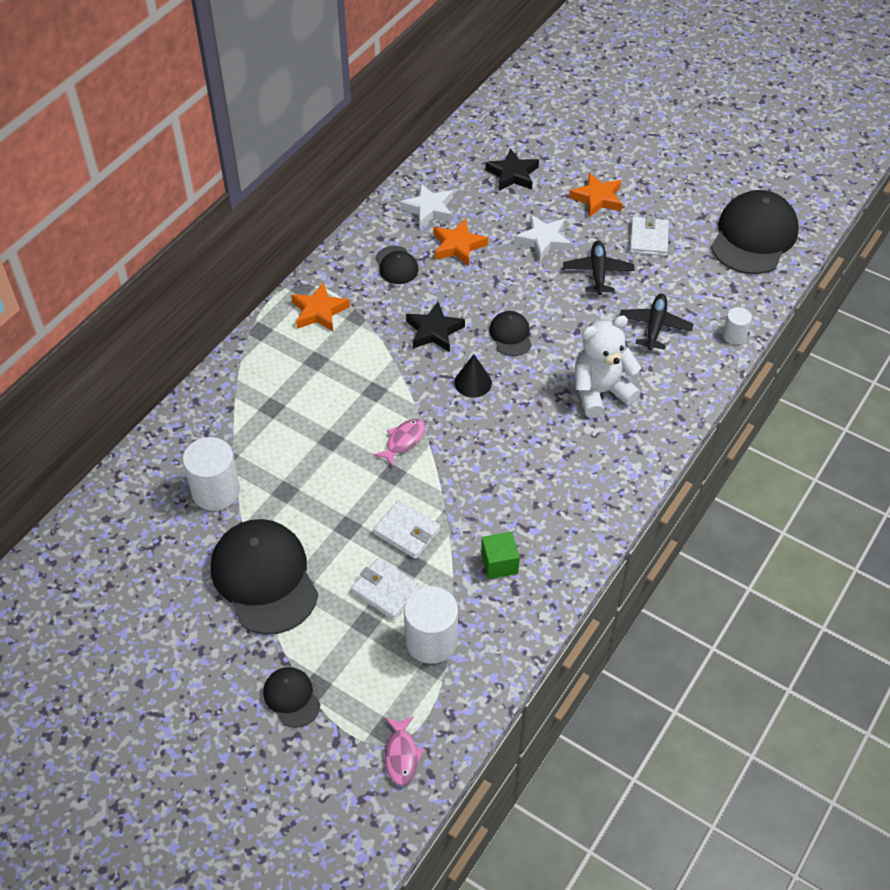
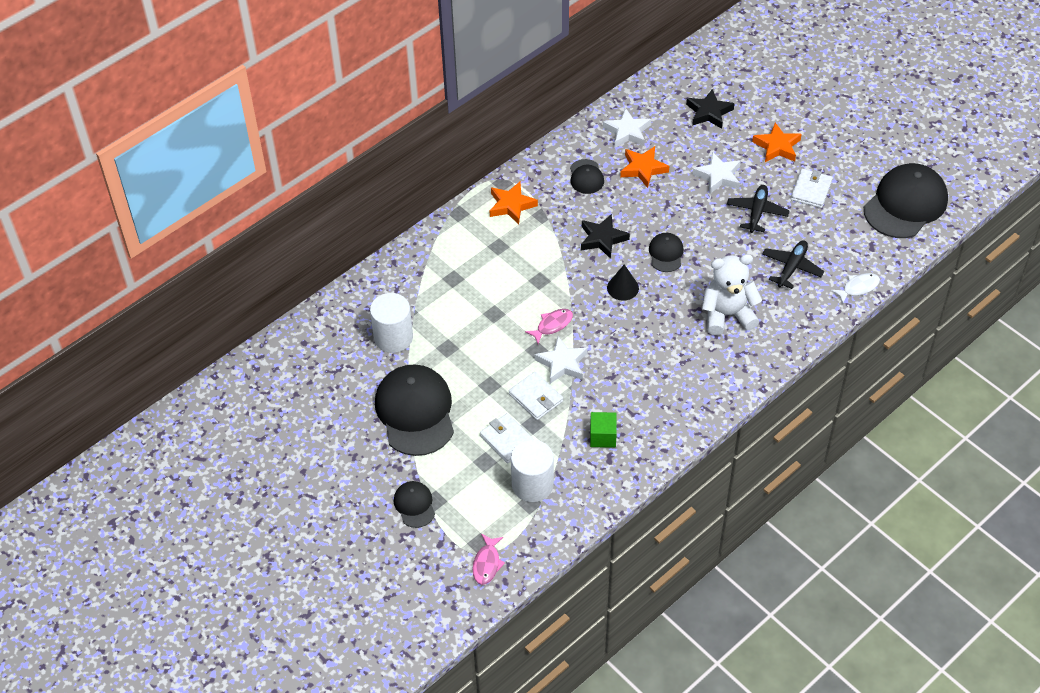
camera: 15 degrees right, 0 degrees up
white cylinder [723,307,752,344] -> white fish [831,273,880,304]
none -> white star [535,336,588,384]

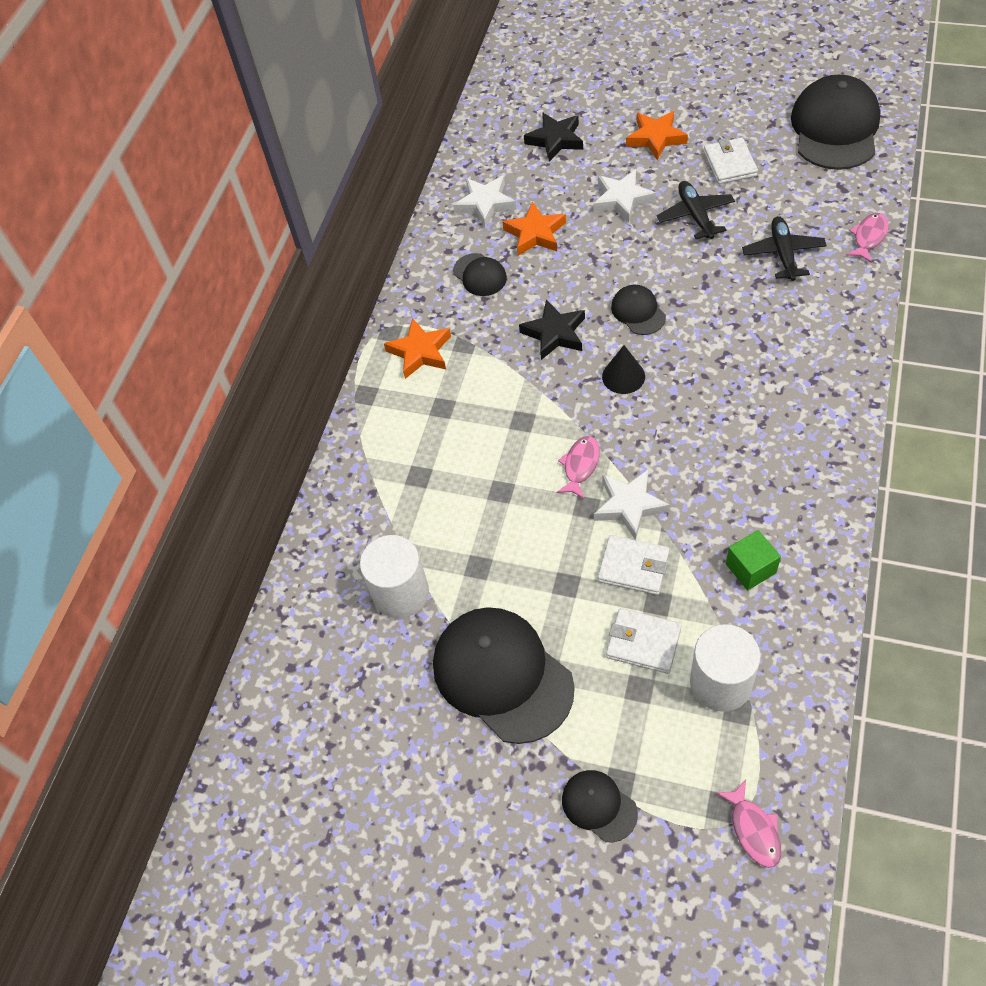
camera: 25 degrees left, 5 degrees up
white teddy bear [702,254,762,335] -> none
white fish [831,273,880,304] -> pink fish [846,213,889,263]

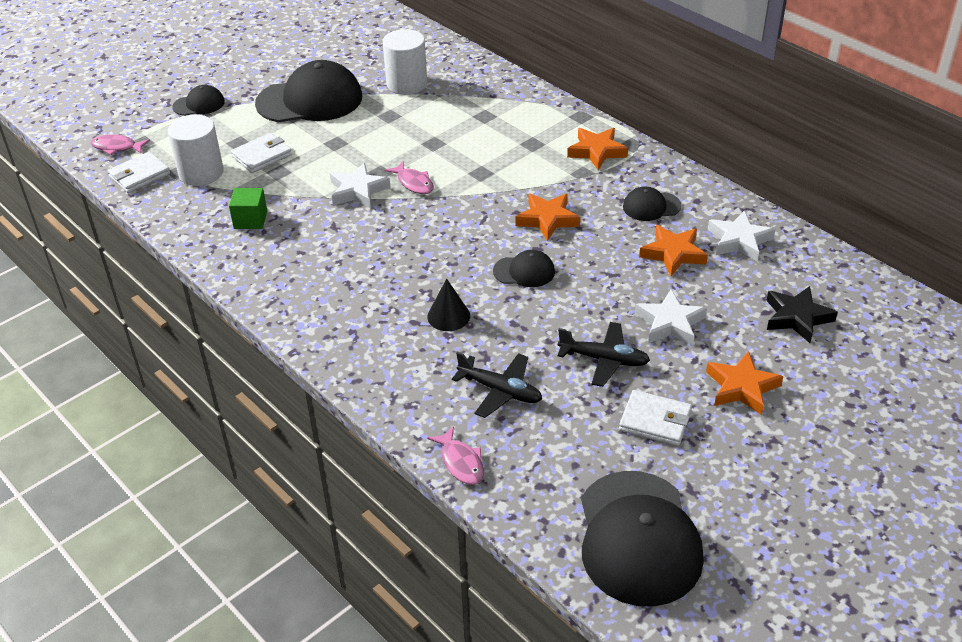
camera: 115 degrees right, 15 degrees down
black star [519,300,585,360] -> orange star [515,193,580,241]
white wallet [598,535,670,595] -> white wallet moved to [108,151,170,193]
black cone [602,345,645,394] -> black cone moved to [427,279,470,331]
black cap [791,74,881,170] -> black cap turned 45 degrees clockwise [581,471,704,607]

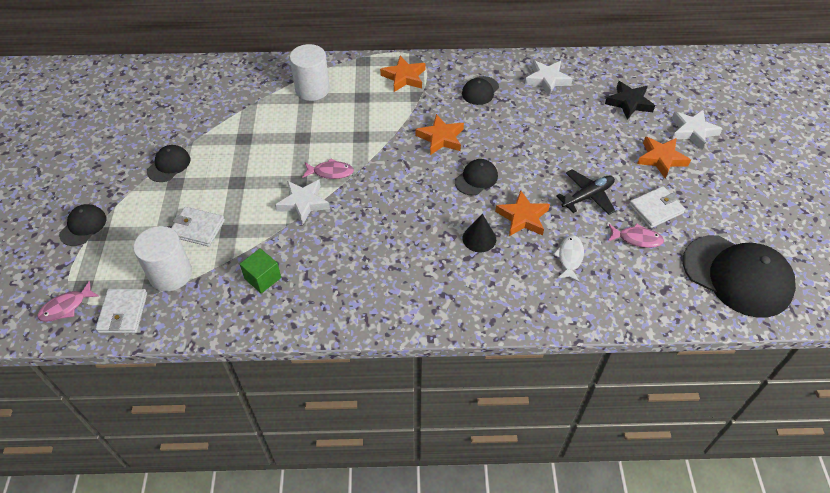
camera: 50 degrees left, 10 degrees up
white wallet [231,133,292,173] -> white wallet turned 75 degrees counterclockwise [171,207,225,247]
black cap [255,60,362,122] -> black cap [147,145,190,182], size x0.48
white cylinder [383,29,427,95] -> white cylinder moved to [290,44,330,101]
pink fish [427,426,484,485] -> pink fish moved to [608,223,664,248]
black plane [452,352,542,418] -> white fish [553,235,584,282]
white star [635,290,707,346] -> white star moved to [672,110,723,150]
orange star [639,225,708,276] -> orange star moved to [495,190,550,236]

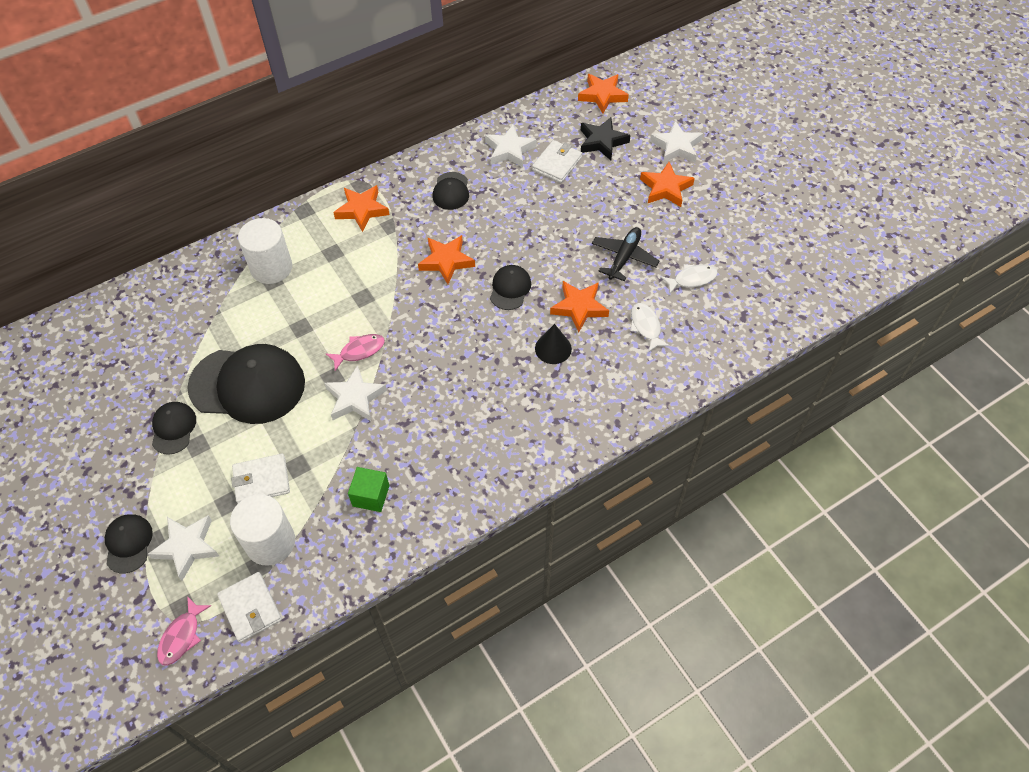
camera: 30 degrees left, 5 degrees up
pink fish [608,223,664,248] -> white fish [661,264,718,293]
white wallet [629,186,685,228] -> white wallet moved to [532,140,582,183]
black cap [683,235,796,318] -> black cap moved to [187,344,305,424]
none -> white star [148,515,219,581]
none -> orange star [578,74,629,113]

